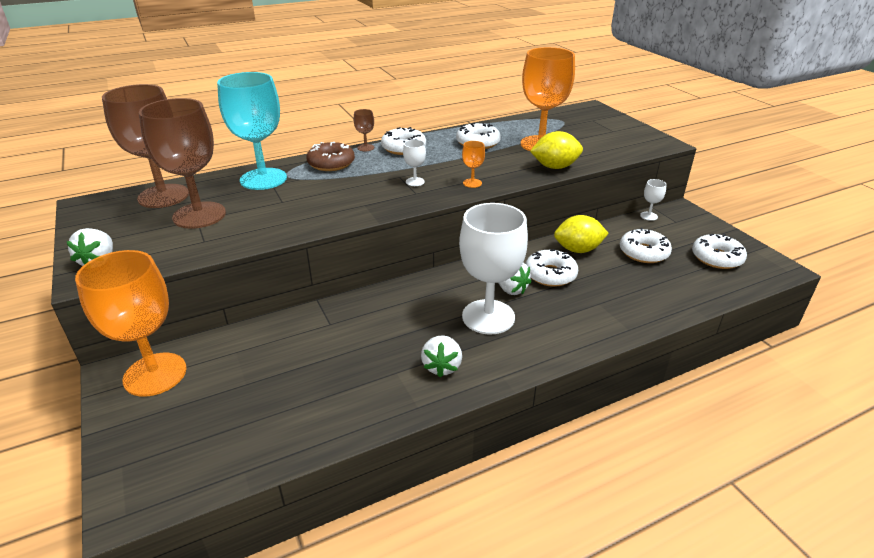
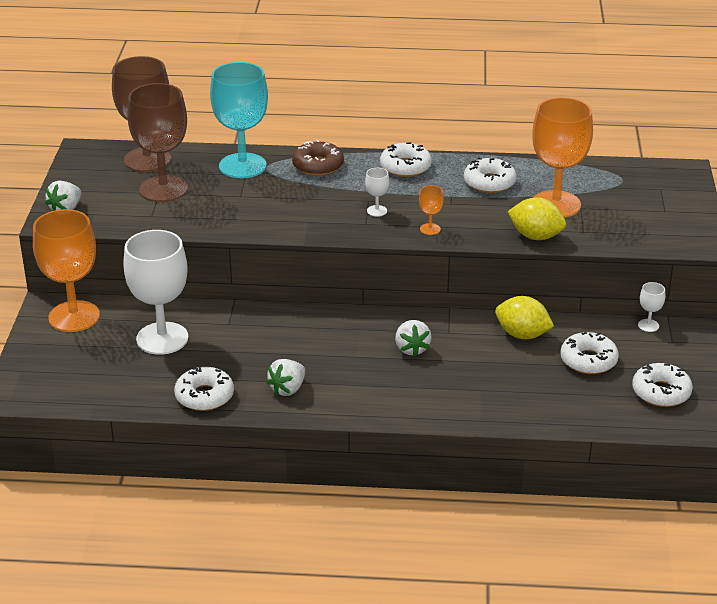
camera: 30 degrees right, 0 degrees up
brown goblet [354,109,374,151] -> none
white goblet [459,203,528,334] -> white goblet moved to [123,230,188,355]
white donut [525,249,578,287] -> white donut moved to [174,366,234,411]

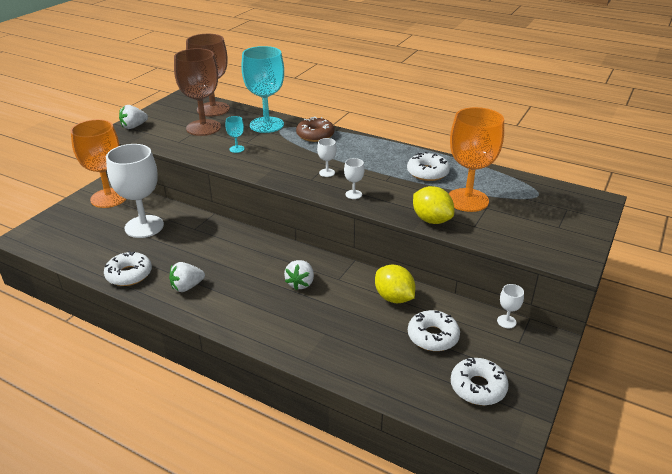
camera: 25 degrees right, 0 degrees up
white donut [380,142,432,177] -> none
orange goblet [419,185,444,235] -> white goblet [344,158,364,199]
none -> turquoise goblet [225,116,245,153]

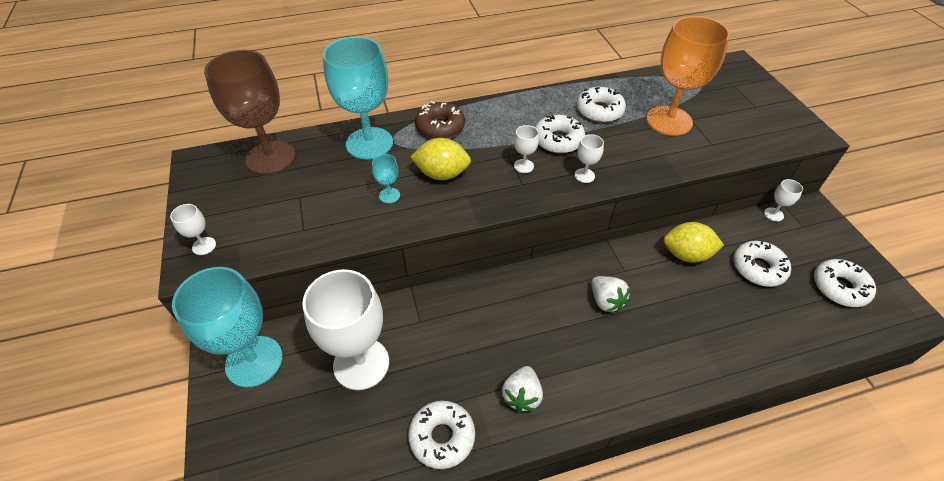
camera: 45 degrees left, 15 degrees up
orange goblet [70,119,126,208] -> turquoise goblet [172,267,283,387]
white strawberry [119,105,148,129] -> white goblet [170,204,216,255]
brown goblet [174,48,221,136] -> none
yellow lemon [413,186,454,224] -> yellow lemon moved to [410,138,471,180]
none -> white donut [535,114,585,154]

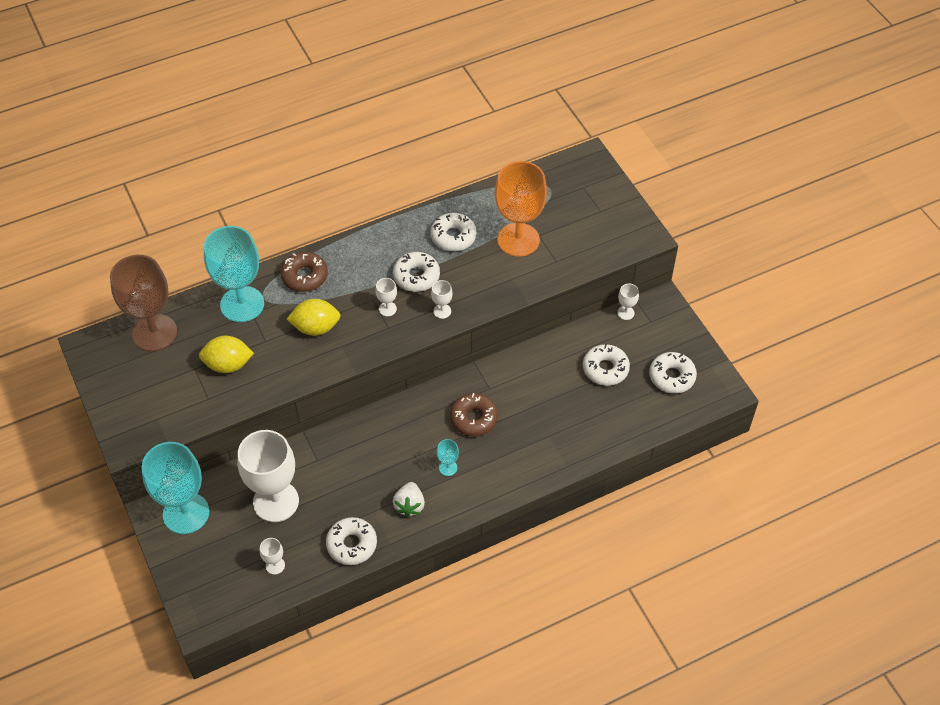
camera: 10 degrees left, 5 degrees up
white goblet [170,204,216,255] -> white goblet moved to [260,538,285,575]
turquoise goblet [372,154,400,203] -> turquoise goblet moved to [437,439,459,476]
white strawberry [591,276,630,312] -> brown donut [450,393,498,436]
yellow lemon [664,222,724,263] -> yellow lemon moved to [199,336,254,373]

